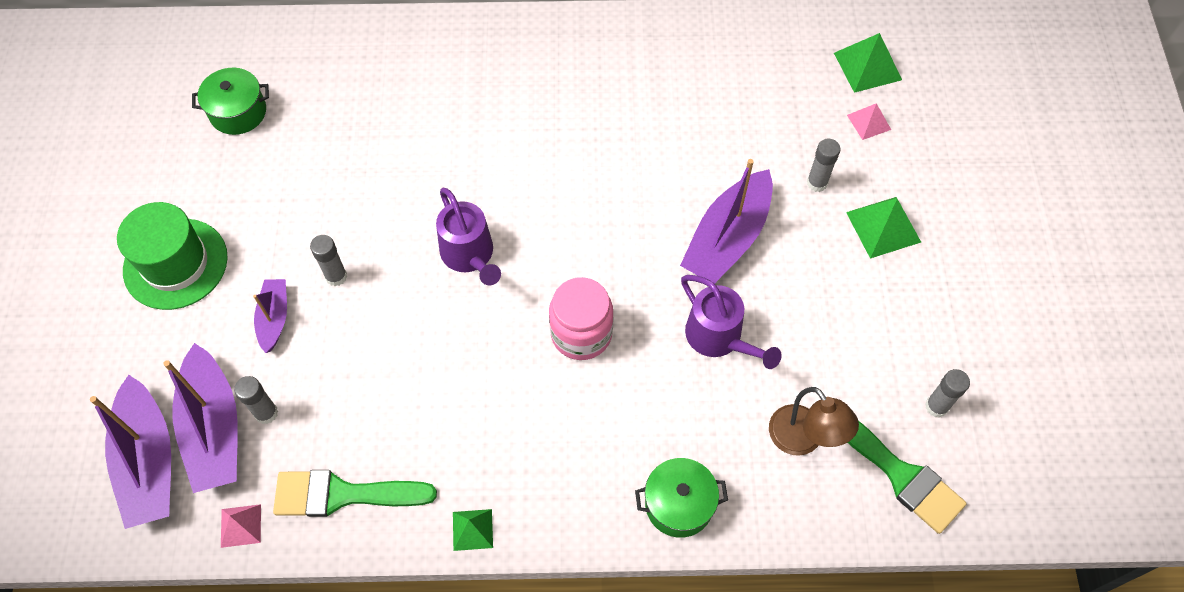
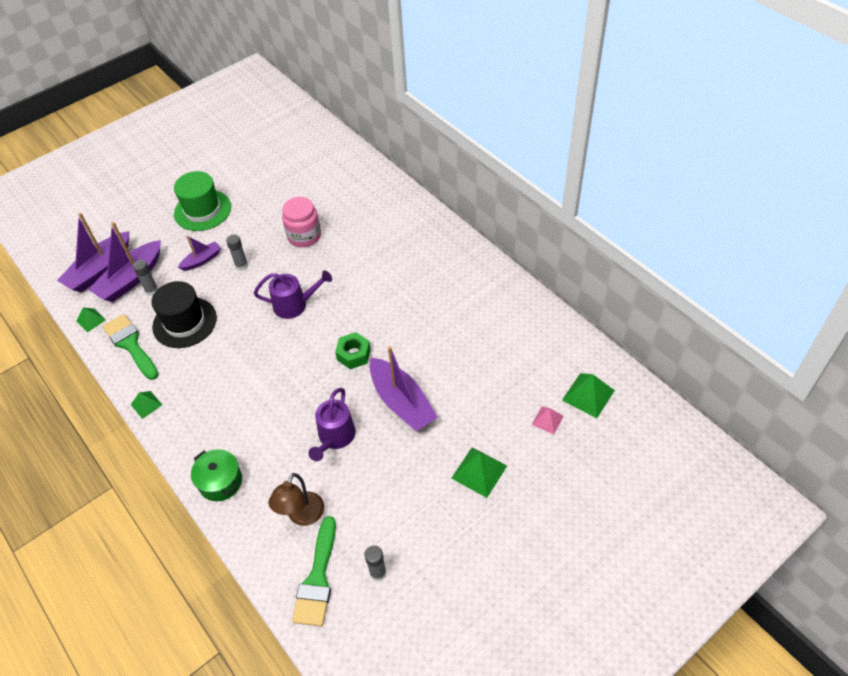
camera: 55 degrees right, 10 degrees down
green pot [192,68,269,135] -> none
pink pyramid [221,504,261,548] -> green pyramid [76,307,106,333]
purple watering can [436,188,501,285] -> purple watering can turned 120 degrees counterclockwise [254,270,332,319]
pink jar [549,277,614,360] -> pink jar moved to [282,197,321,247]
purple boat [680,159,773,284] -> purple boat turned 120 degrees counterclockwise [370,346,438,431]
grey glue stick [807,138,841,192] -> none
none -> black hat [152,281,217,348]
none -> green nut [335,332,371,369]

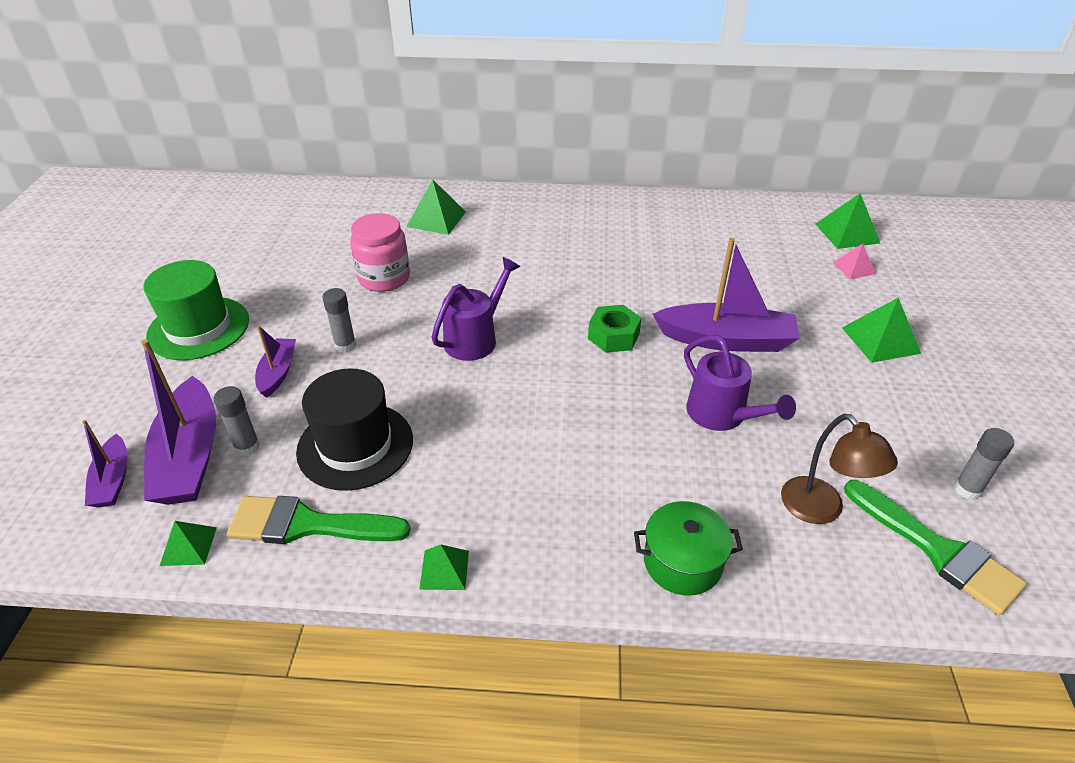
camera: 50 degrees left, 10 degrees down
purple boat [57,213,129,292] -> purple boat [82,420,128,508], size x0.54
none -> green pyramid [407,179,466,235]

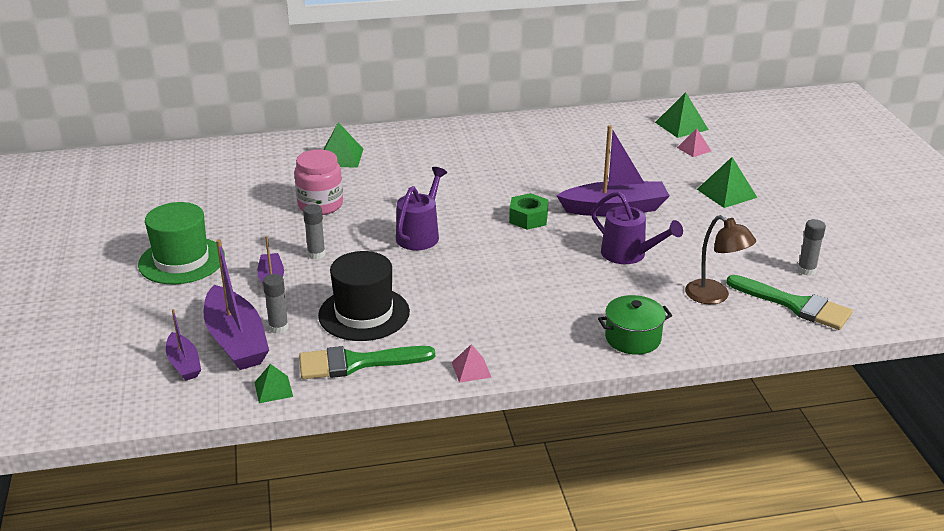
camera: 15 degrees left, 10 degrees down
green pyramid [419,545,469,590] -> pink pyramid [452,344,491,383]

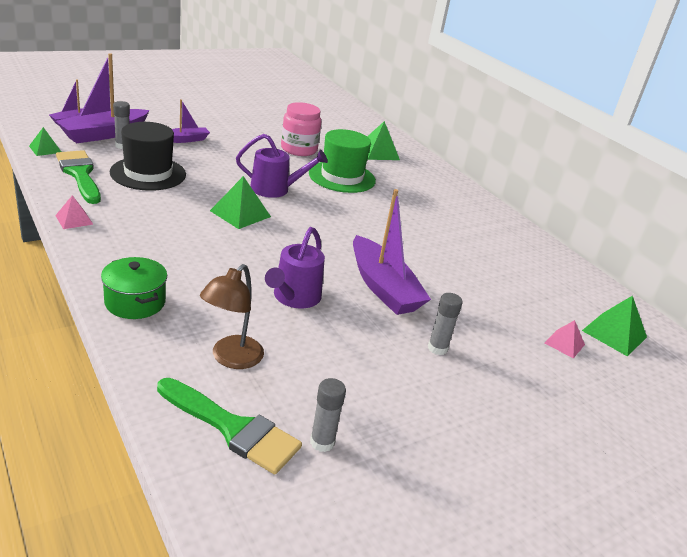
camera: 65 degrees right, 0 degrees up
green hat [138,202,225,284] -> green hat moved to [309,129,376,193]
grey glue stick [303,204,326,259] -> grey glue stick moved to [428,293,463,355]
green nut [509,193,548,230] -> none
green pyramid [697,157,758,208] -> green pyramid moved to [210,176,271,229]
green brush [726,275,853,330] -> green brush turned 75 degrees counterclockwise [157,378,302,475]

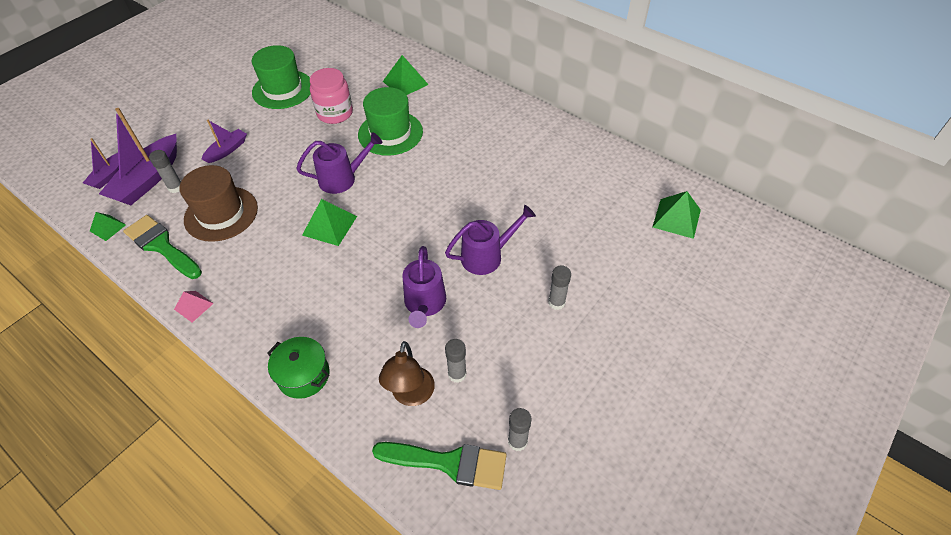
camera: 15 degrees left, 20 degrees up
black hat [110,122,186,191] -> brown hat [179,165,258,242]
purple boat [353,189,431,315] -> purple watering can [445,205,536,275]
pink pyramid [545,320,585,359] -> none
none -> green hat [252,45,311,109]
none -> grey glue stick [445,339,467,383]

